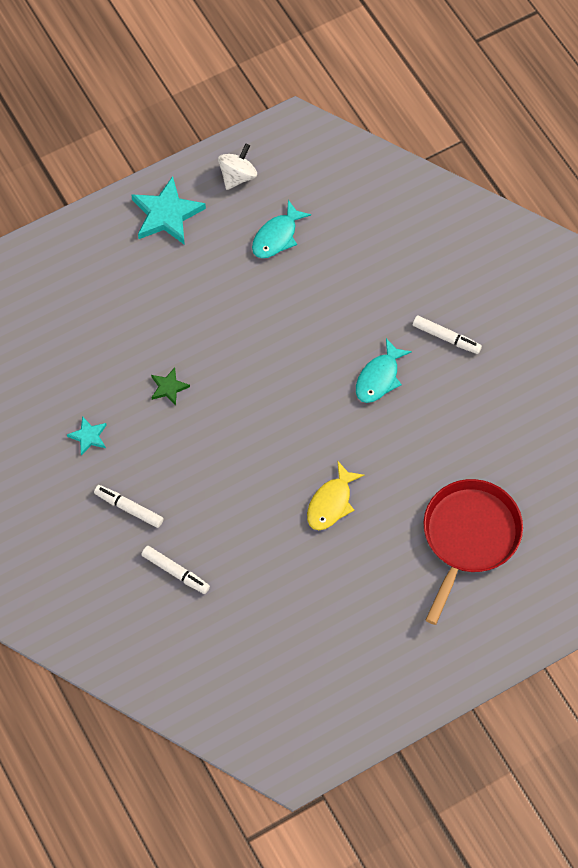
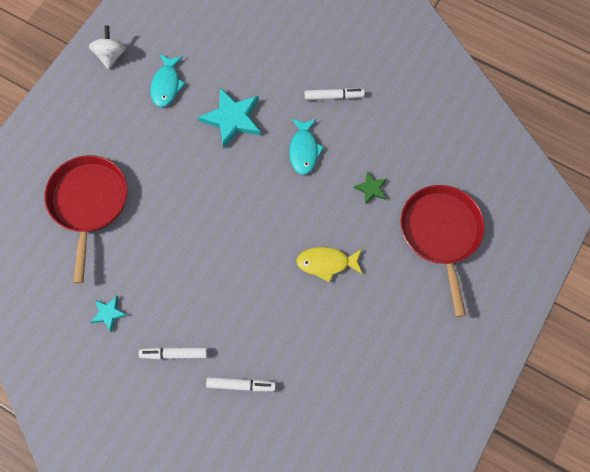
camera: 30 degrees left, 5 degrees up
turquoise star [131,176,206,245] -> turquoise star moved to [198,88,261,149]
green star [151,368,190,406] -> green star moved to [354,172,387,204]
yellow fish [307,462,364,530] -> yellow fish turned 90 degrees clockwise [296,247,363,283]
none -> red pan [45,155,128,284]

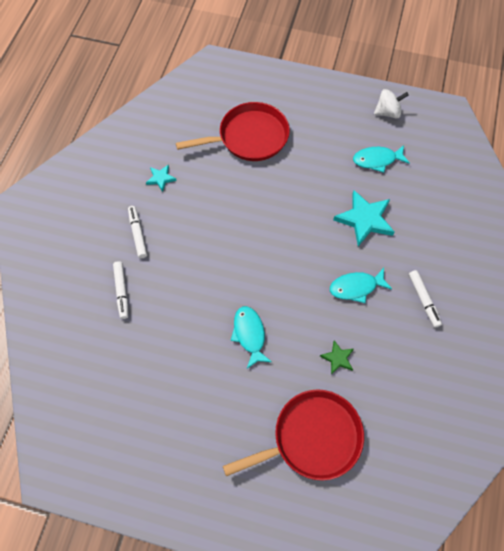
camera: 75 degrees right, 5 degrees down
yellow fish [296,247,363,283] -> turquoise fish [231,306,272,368]

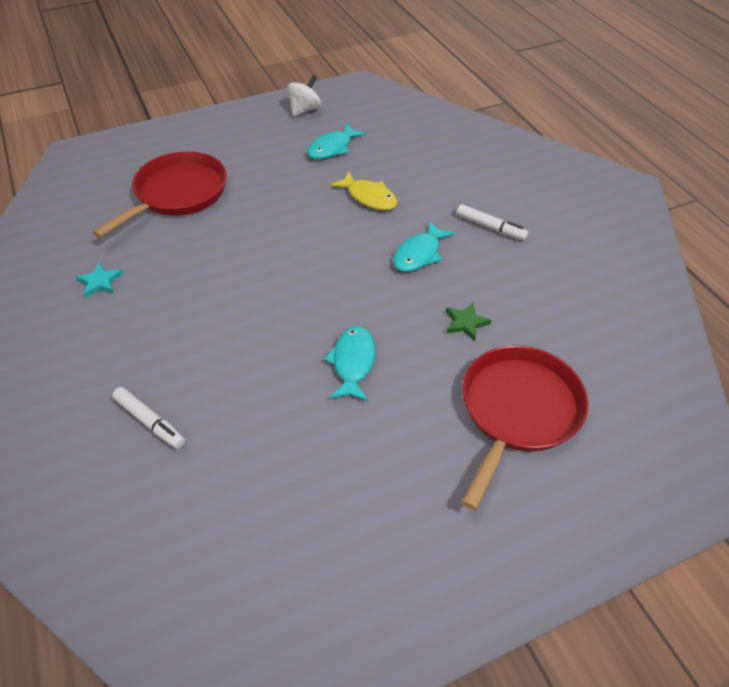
camera: 40 degrees left, 15 degrees down
white marker [128,206,147,258] -> none
turquoise fish [231,306,272,368] -> turquoise fish turned 60 degrees clockwise [324,326,375,401]
turquoise star [333,190,394,246] -> yellow fish [330,171,398,210]

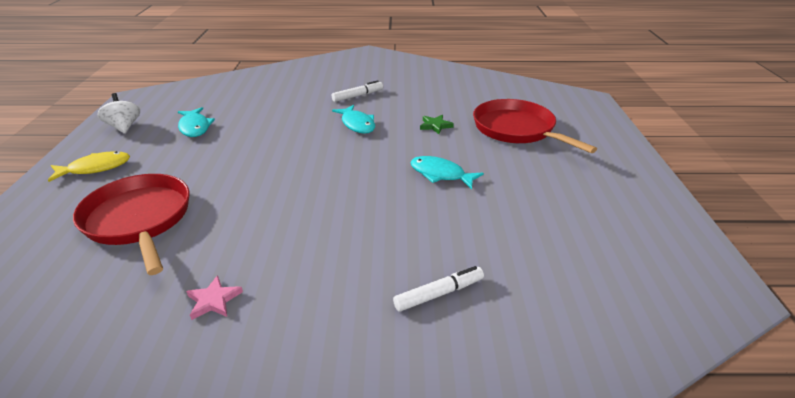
camera: 65 degrees left, 15 degrees down
turquoise star [76,263,123,298] -> pink star [186,275,243,320]
yellow fish [330,171,398,210] -> yellow fish moved to [48,151,130,182]

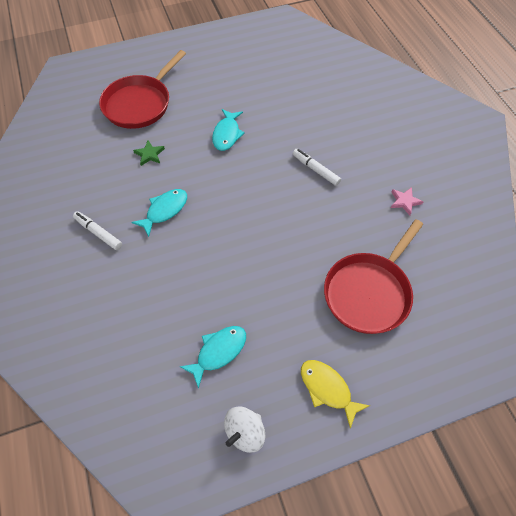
camera: 110 degrees left, 25 degrees up
white marker [393,266,484,312] -> white marker moved to [292,149,341,186]

